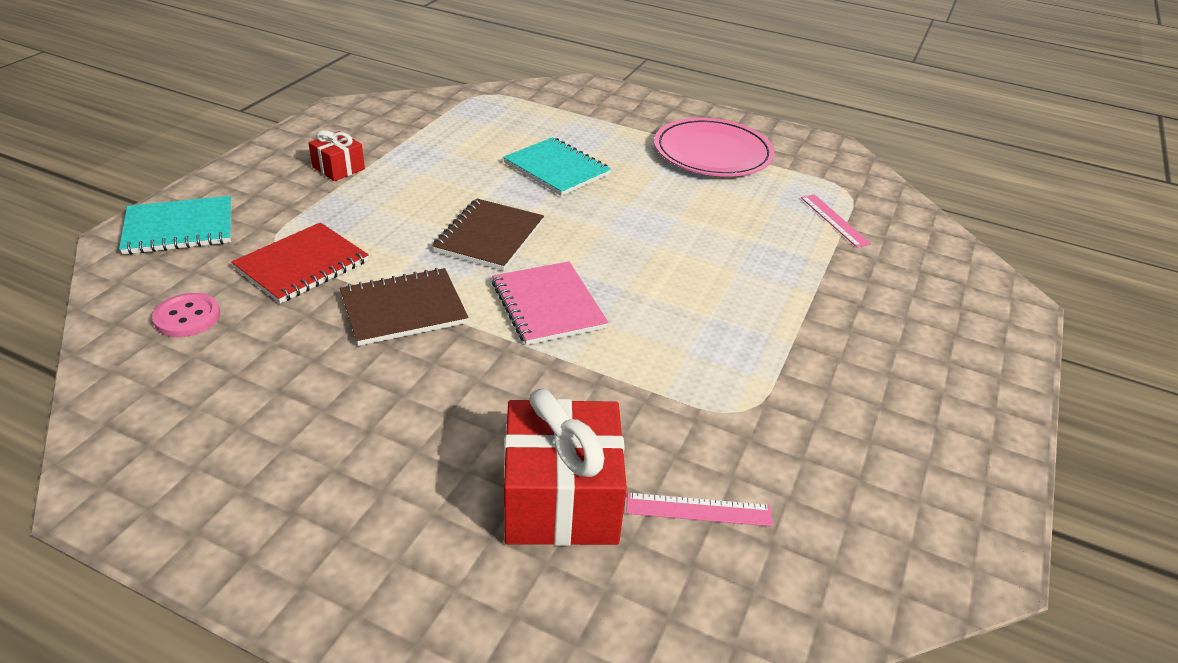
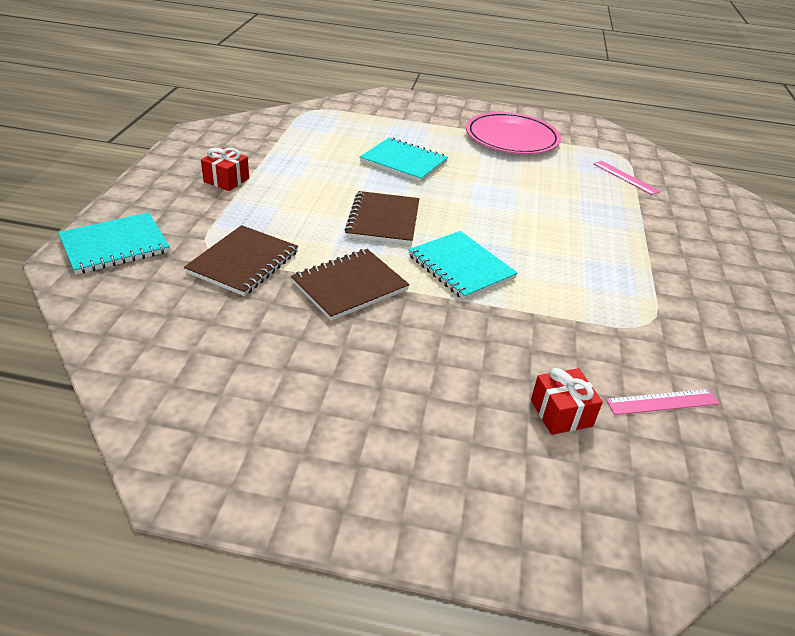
camera: 15 degrees left, 0 degrees up
pink button [152,293,220,337] -> none
red notebook [231,222,369,304] -> brown notebook [184,225,298,296]
pink notebook [492,261,609,345] -> turquoise notebook [408,231,518,300]
red gift [504,389,627,546] -> red gift [531,368,603,435], size x0.52

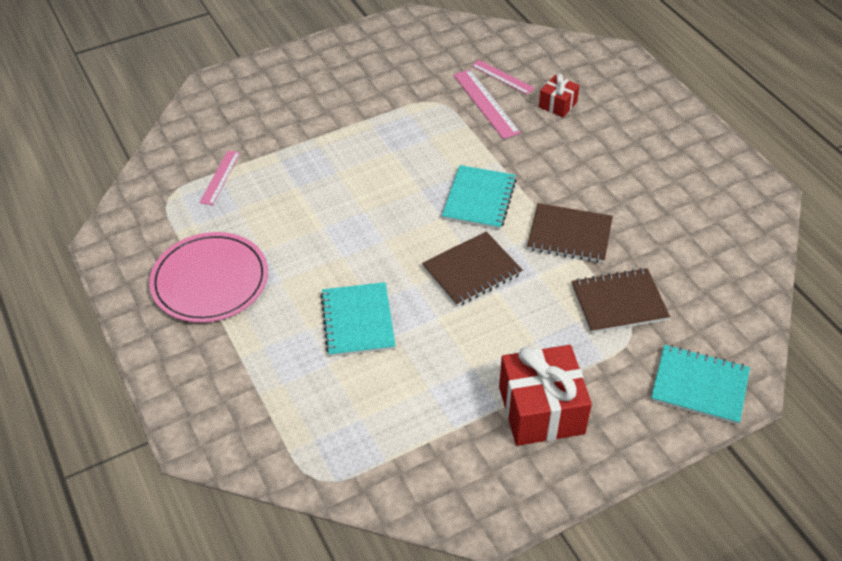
camera: 125 degrees left, 10 degrees up
red gift [201,148,249,191] -> red gift [499,345,592,446], size x1.92
none -> pink ruler [453,69,521,139]

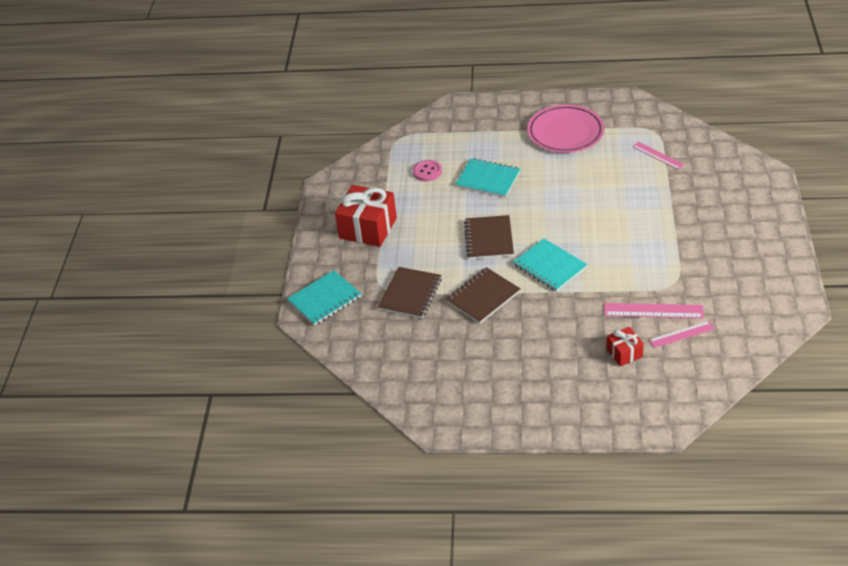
camera: 125 degrees right, 5 degrees down
none -> pink button [413,160,442,181]

